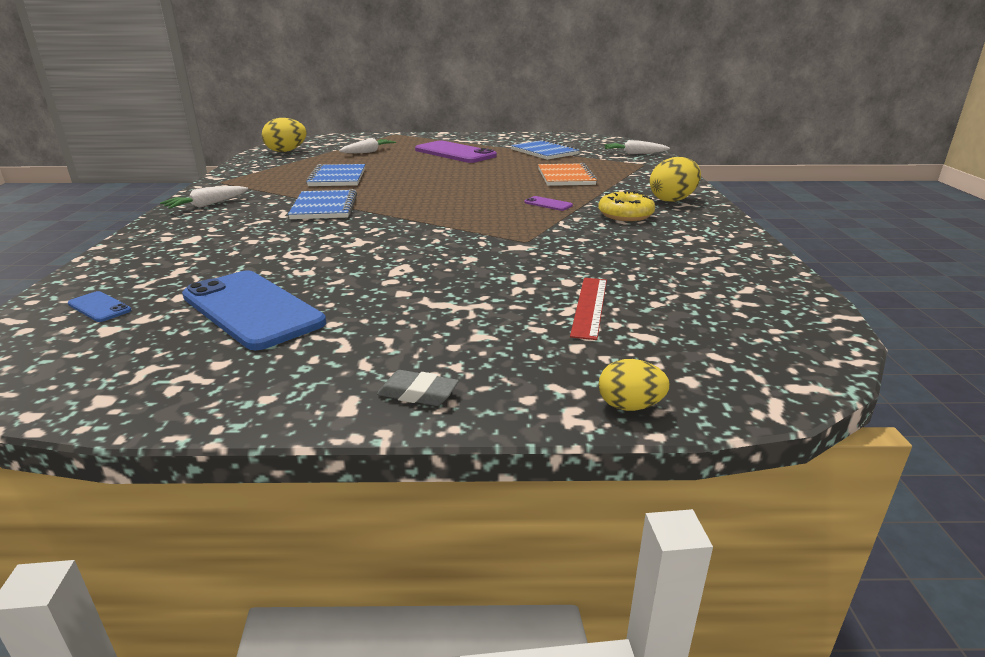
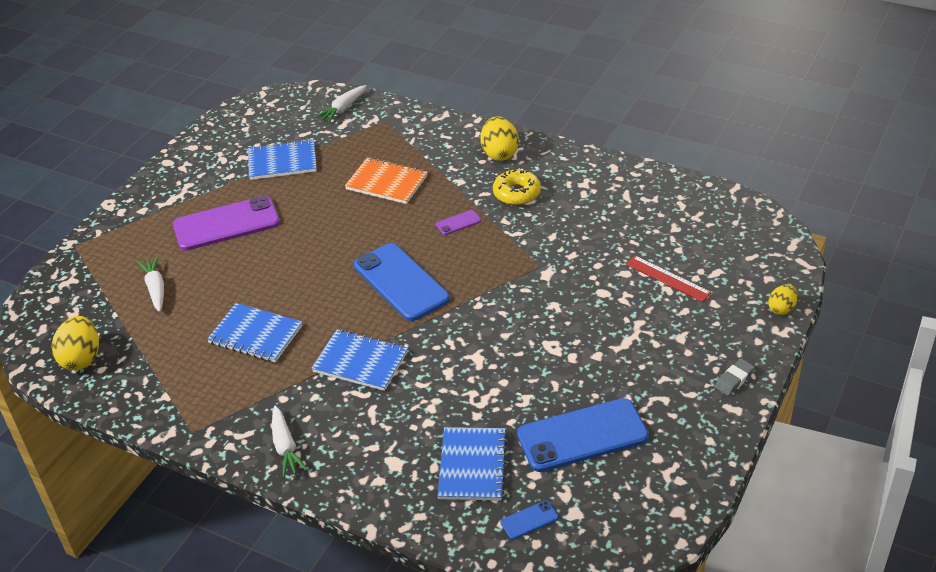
camera: 60 degrees left, 15 degrees up
none -> blue phone [354,243,450,321]
none -> blue notebook [437,427,507,500]

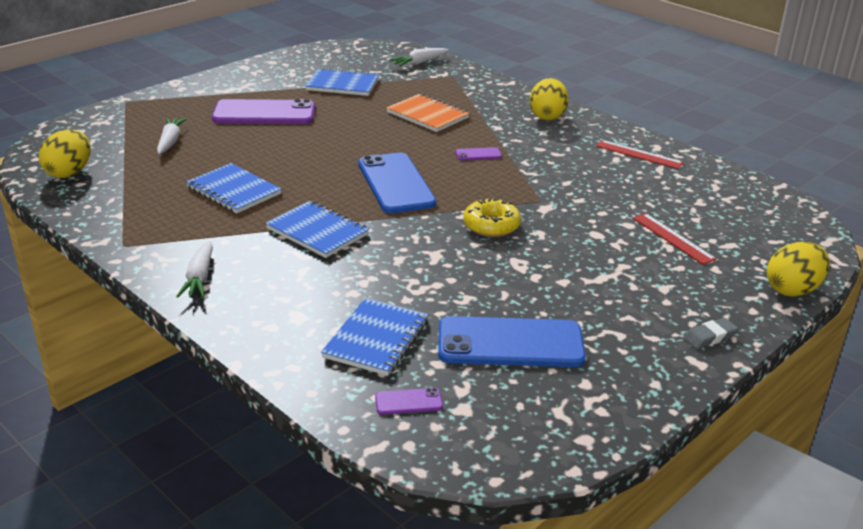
camera: 15 degrees right, 10 degrees down
yellow donut [493,169,541,205] -> yellow donut moved to [463,197,521,237]
blue phone [501,500,559,540] -> purple phone [375,388,443,415]
yellow egg [768,284,798,315] -> yellow egg [767,242,830,297], size x1.67
none -> red ruler [596,140,684,169]

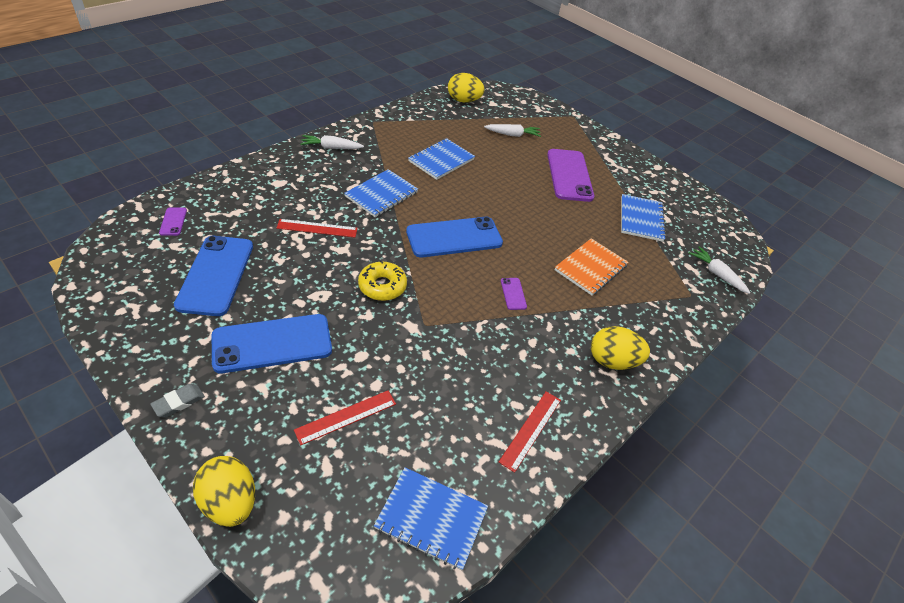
camera: 85 degrees right, 15 degrees up
blue notebook [321,298,428,376] -> blue notebook moved to [374,467,488,570]
grey eraser [683,318,738,349] -> grey eraser turned 75 degrees clockwise [150,384,205,417]
none -> blue phone [212,314,332,373]
none -> red ruler [276,219,358,238]

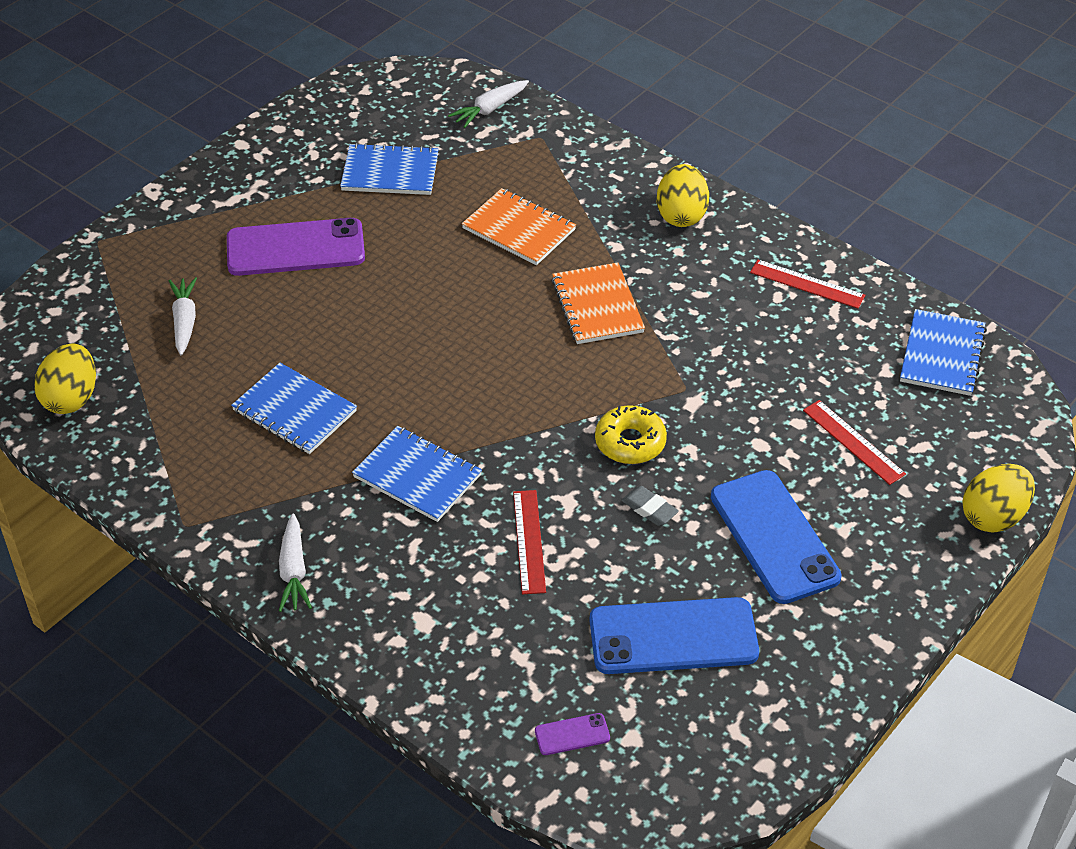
camera: 90 degrees left, 0 degrees up
grey eraser [150,384,205,417] -> grey eraser moved to [621,486,679,526]
blue phone [406,217,503,257] -> none
purple phone [501,278,527,310] -> orange notebook [551,263,645,344]

